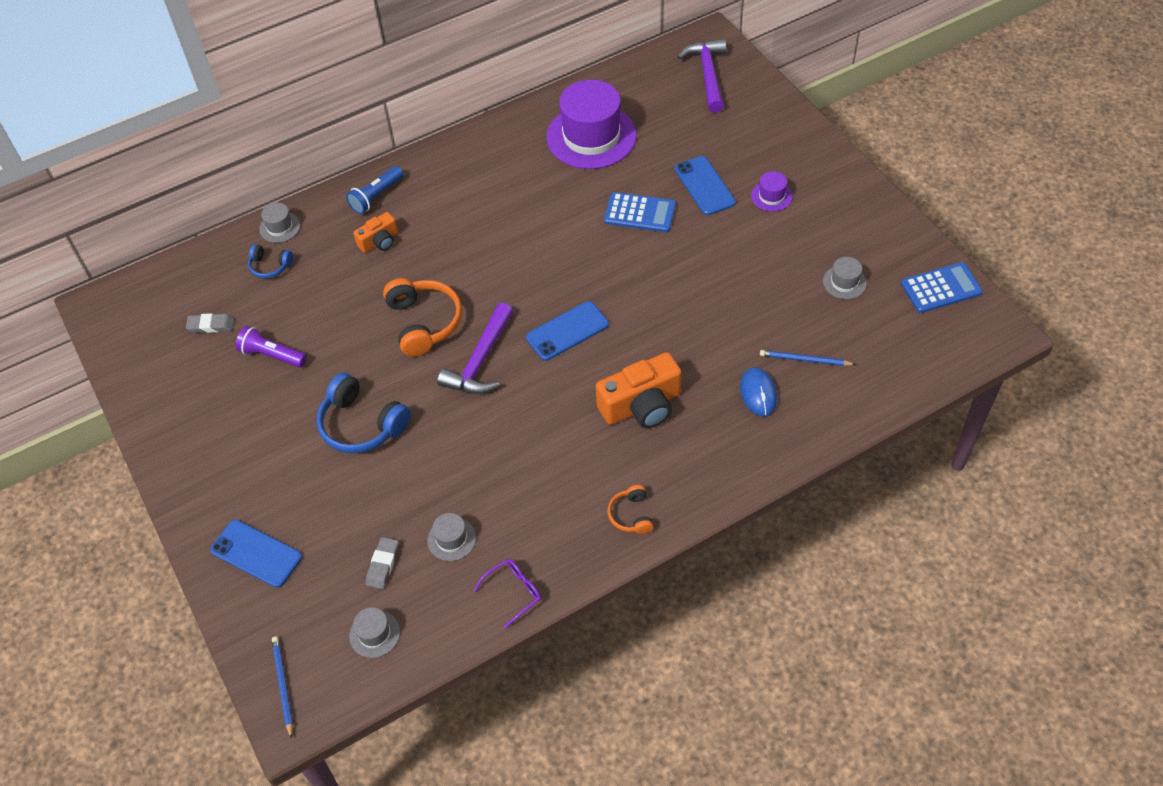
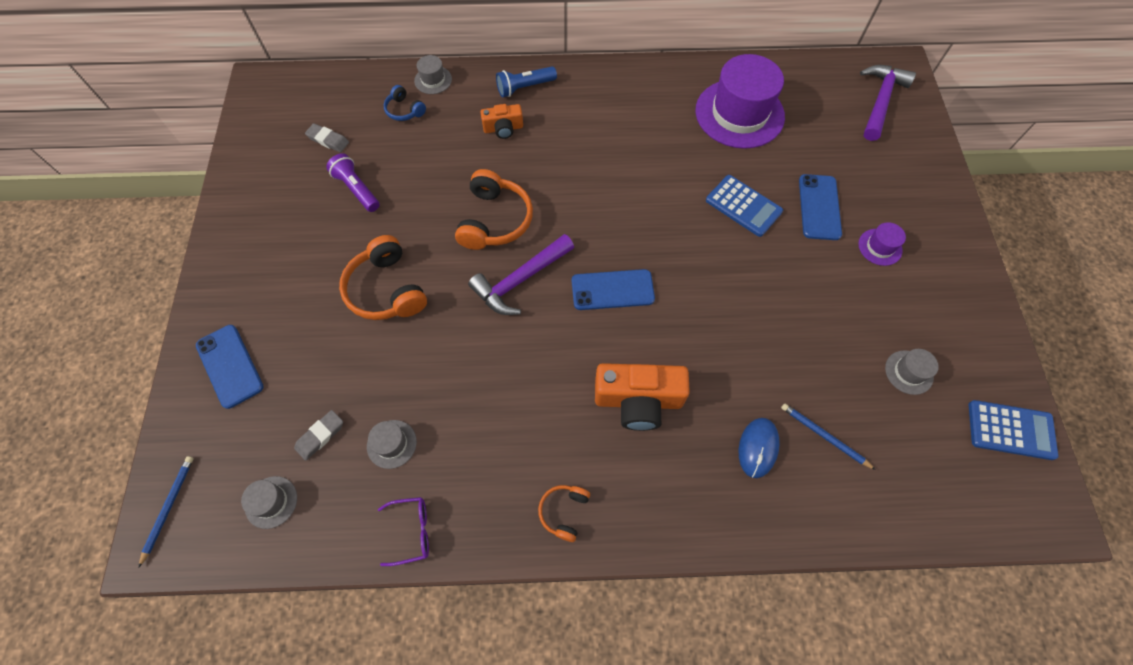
camera: 25 degrees right, 10 degrees up
blue headphones [316,373,411,453] -> orange headphones [339,235,427,320]

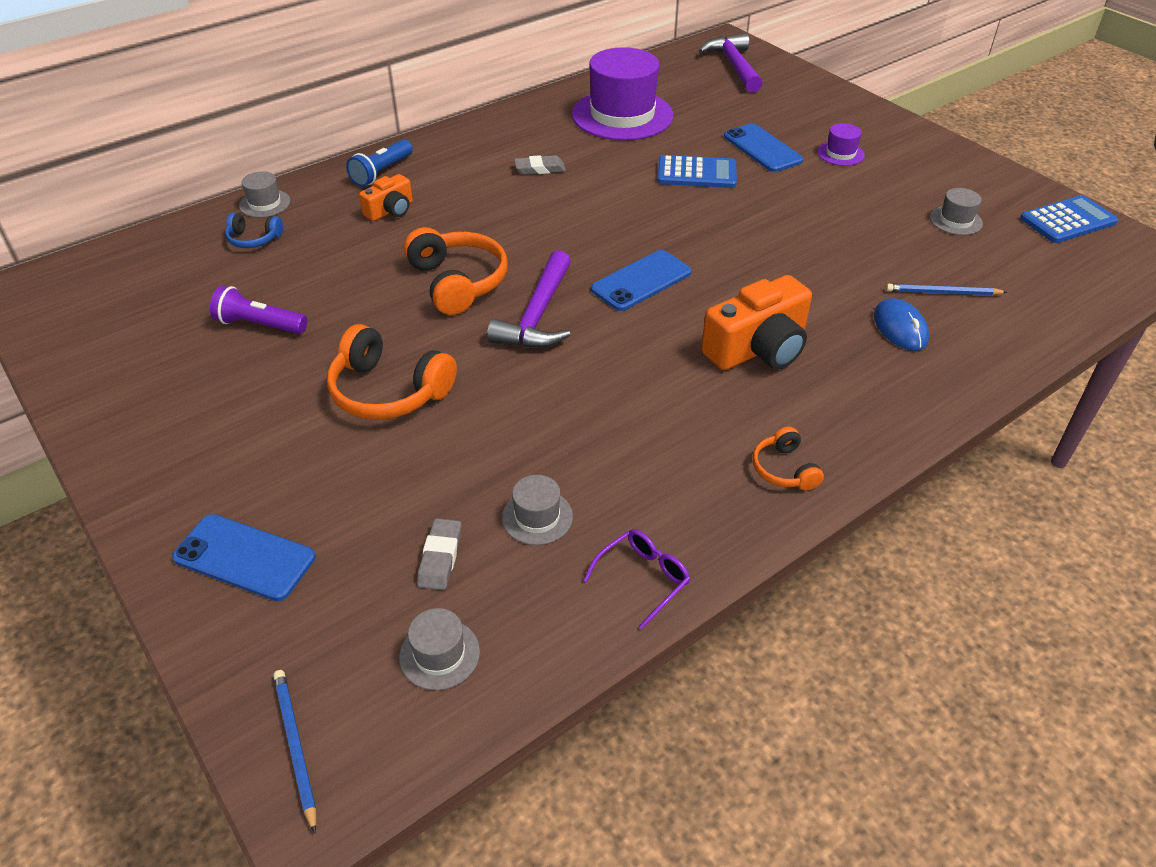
camera: 35 degrees left, 20 degrees down
grey eraser [305,123,349,152] -> grey eraser moved to [514,155,566,175]

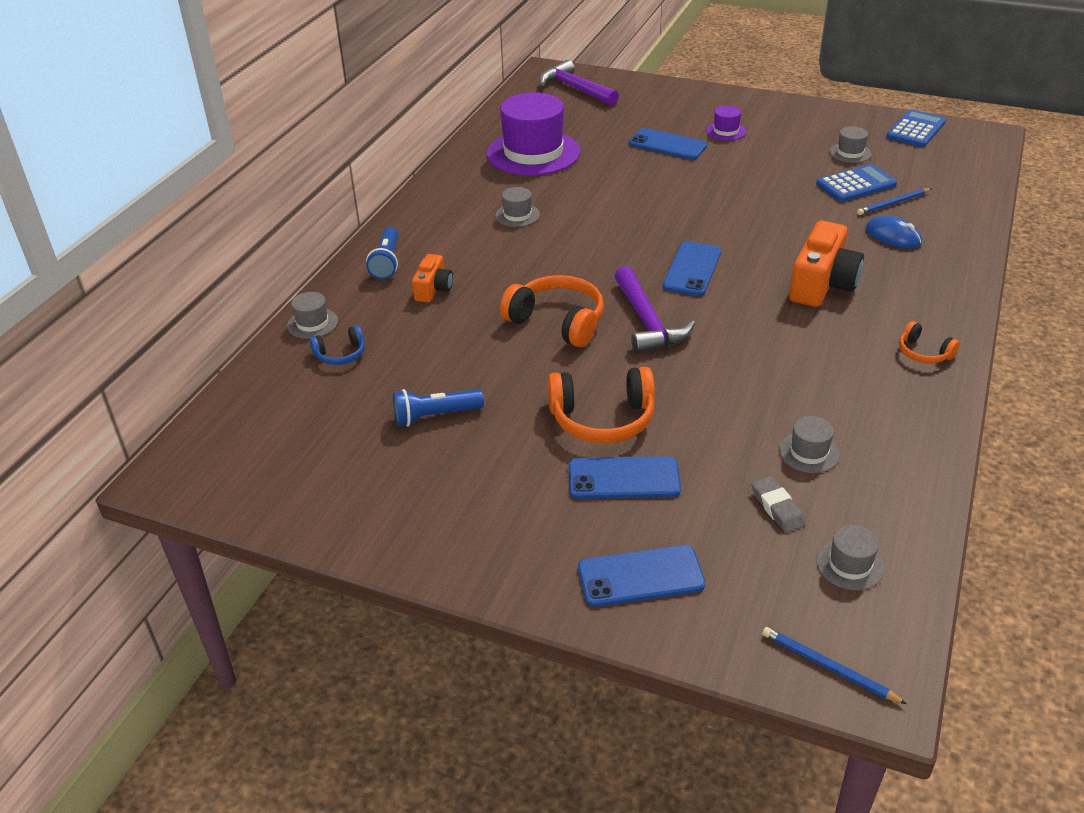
camera: 30 degrees left, 5 degrees down
purple flashlight [210,286,307,334] -> blue flashlight [393,389,484,427]
grey eraser [514,155,566,175] -> grey hat [495,187,540,227]
purple glasses [583,529,690,629] -> none
blue calculator [657,155,737,188] -> blue calculator moved to [816,164,897,202]
none -> blue phone [569,456,681,499]

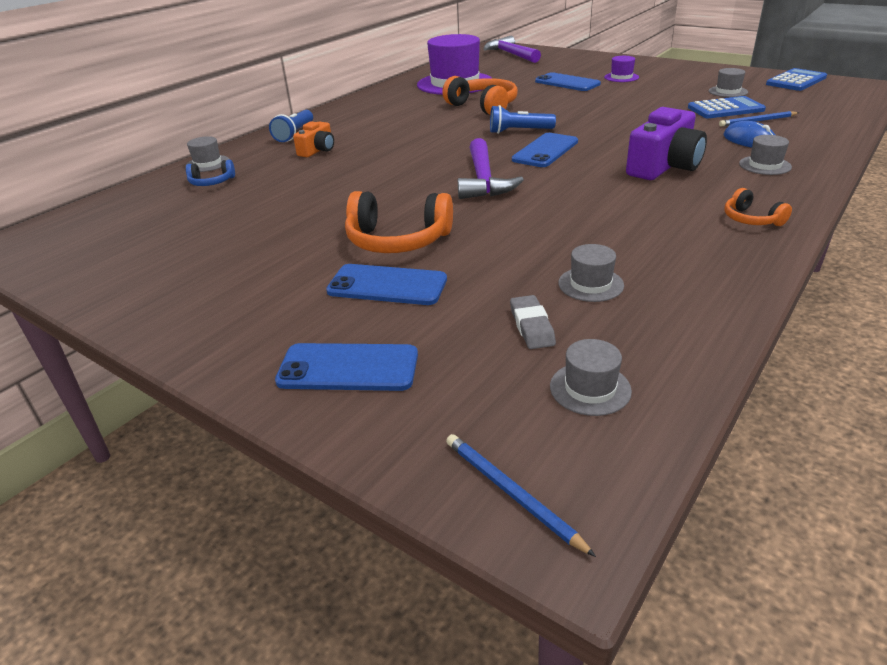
camera: 15 degrees right, 5 degrees down
blue flashlight [393,389,484,427] -> blue flashlight moved to [490,105,556,134]
grey hat [495,187,540,227] -> grey hat moved to [739,135,792,175]
orange headphones [500,275,604,347] -> orange headphones moved to [442,76,518,115]
orange camera [789,221,864,307] -> purple camera [626,107,707,180]

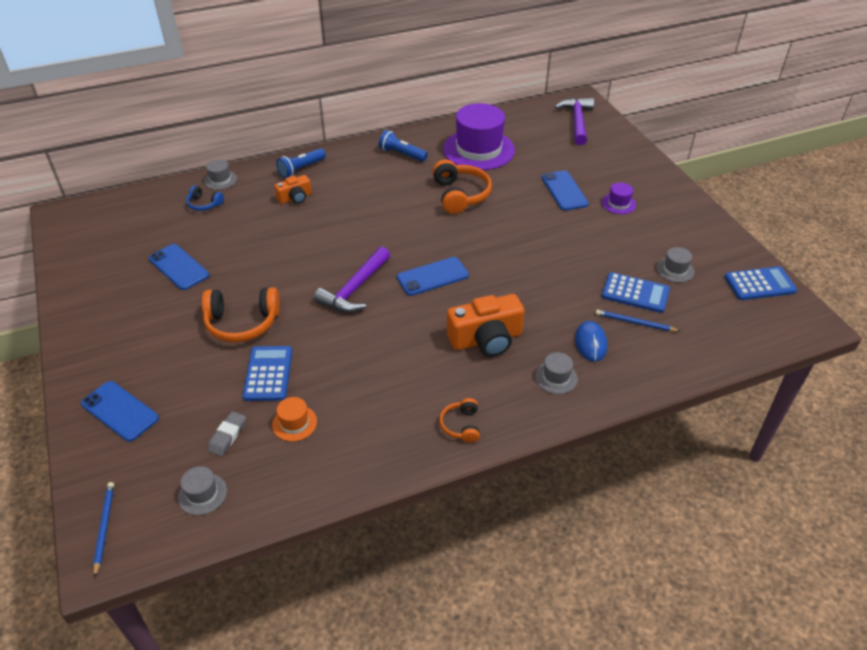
camera: 30 degrees right, 10 degrees up
blue phone [326,264,447,305] -> blue phone moved to [149,244,209,290]
orange headphones [345,191,453,253] -> orange headphones turned 45 degrees counterclockwise [202,287,280,343]
blue flashlight [490,105,556,134] -> blue flashlight moved to [379,130,428,162]
grey hat [558,244,624,302] -> orange hat [272,397,317,441]
purple camera [626,107,707,180] -> orange camera [447,294,525,357]
none -> blue calculator [242,346,292,401]

